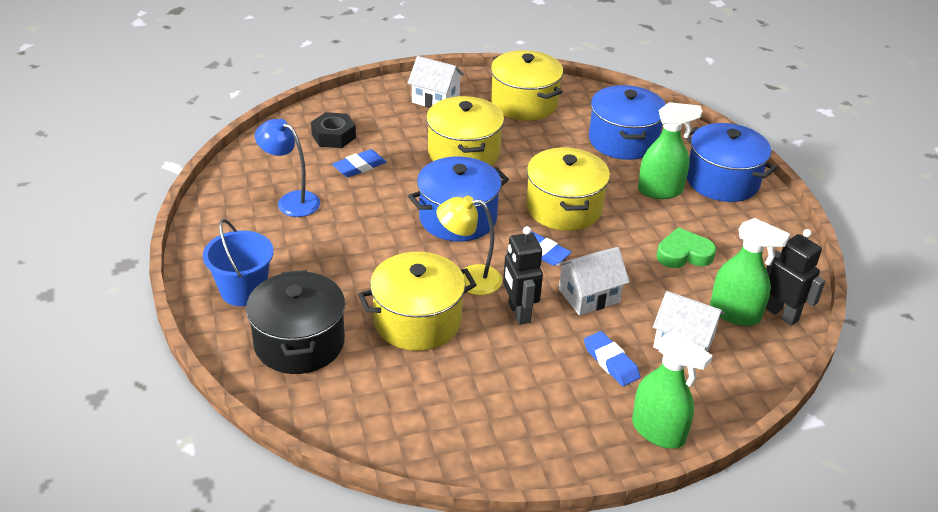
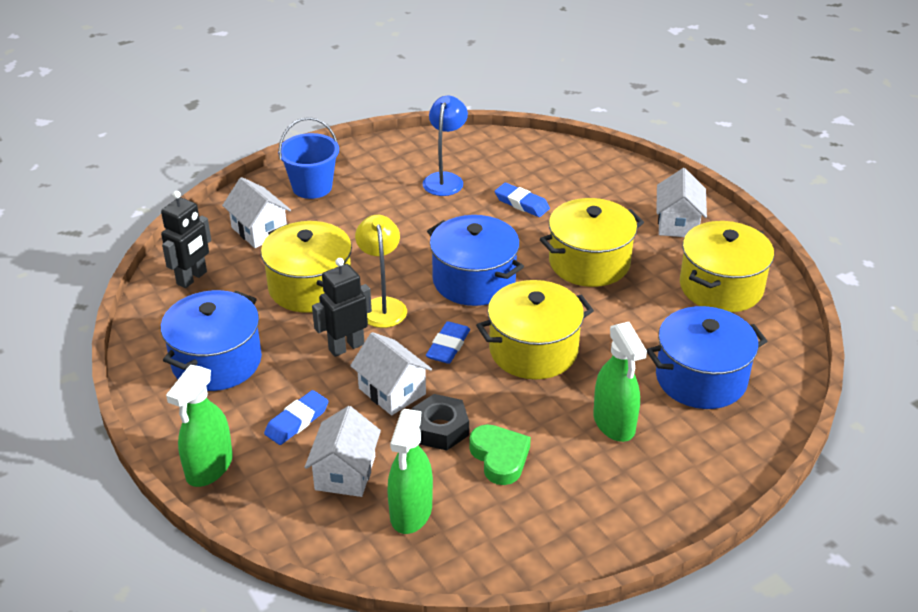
camera: 75 degrees right, 0 degrees up
black pot [246,270,345,374] -> white house [222,177,291,248]
black nut [311,112,356,148] -> black nut moved to [412,394,469,451]
blue pot [686,123,777,202] -> blue pot moved to [161,290,262,391]
black robot [766,229,825,326] -> black robot moved to [161,191,211,288]

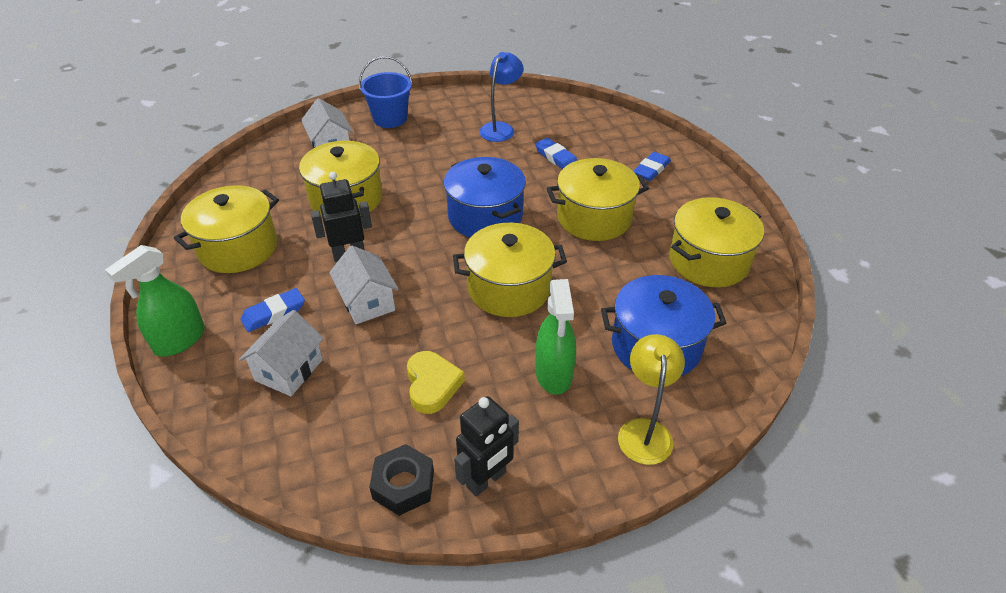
camera: 15 degrees right, 5 degrees up
black robot [161,191,211,288] -> black robot moved to [454,396,519,496]
blue pot [161,290,262,391] -> yellow pot [174,185,279,273]
yellow lamp [355,215,407,328] -> yellow lamp moved to [618,334,685,465]
green spray bottle [387,409,433,534] -> none
black nut [412,394,469,451] -> black nut moved to [369,444,434,516]
blue eraser [426,321,470,364] -> blue eraser moved to [633,152,671,181]
green heart [469,424,531,485] -> yellow heart [407,351,465,414]
white house [656,168,707,237] -> none

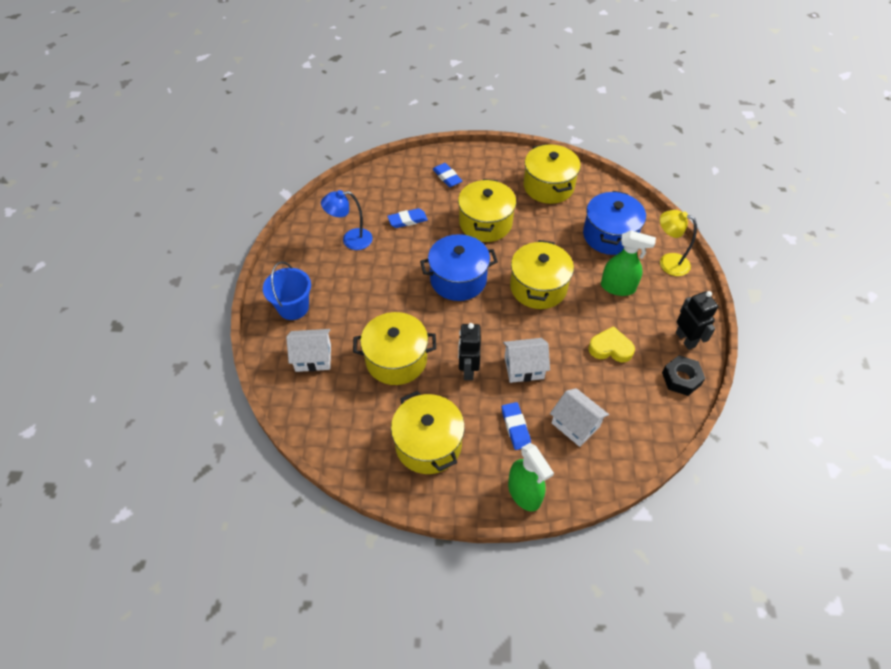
camera: 70 degrees left, 10 degrees up
blue lamp [479,52,524,142] -> blue lamp turned 60 degrees counterclockwise [321,190,373,250]

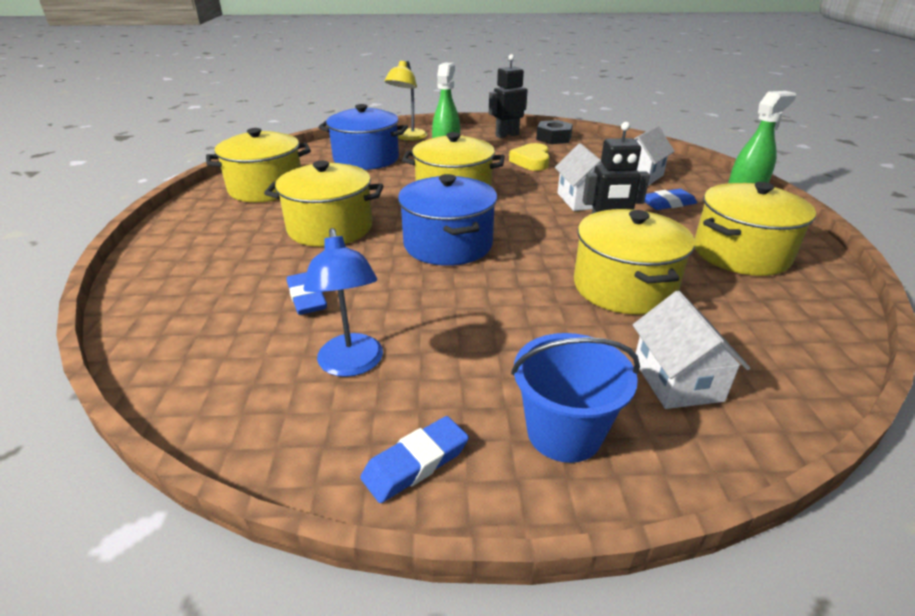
camera: 95 degrees left, 20 degrees down
blue eraser [433,163,462,187] -> blue eraser moved to [360,416,469,503]

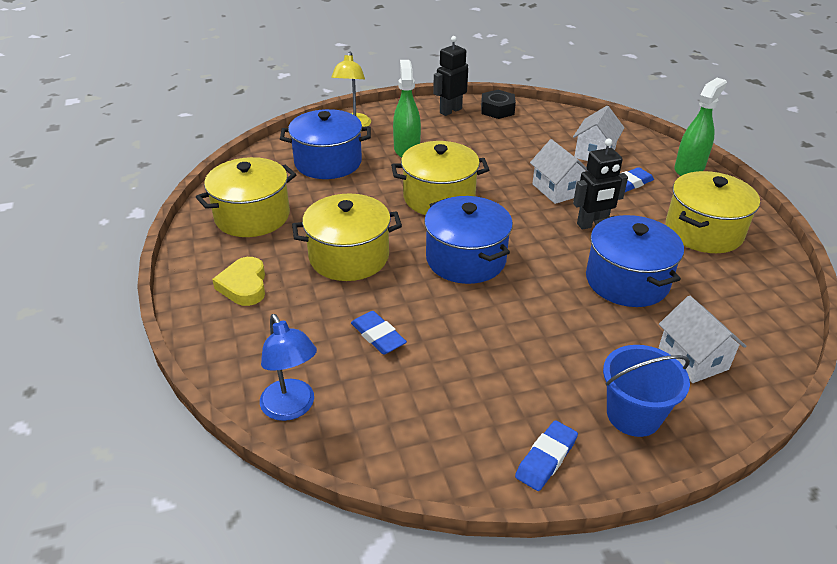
camera: 15 degrees left, 5 degrees up
blue lamp [303,228,383,377] -> blue lamp moved to [260,314,317,421]
yellow heart [509,143,550,171] -> yellow heart moved to [212,257,265,306]
yellow pot [574,209,695,315] -> blue pot [586,215,684,307]

